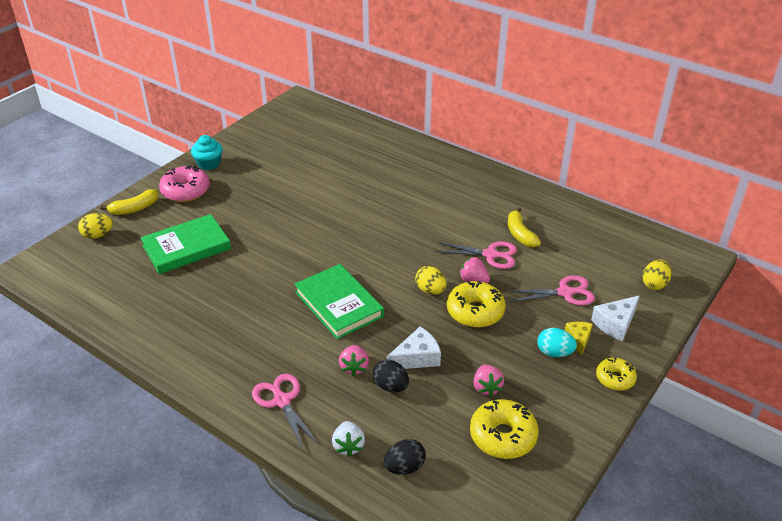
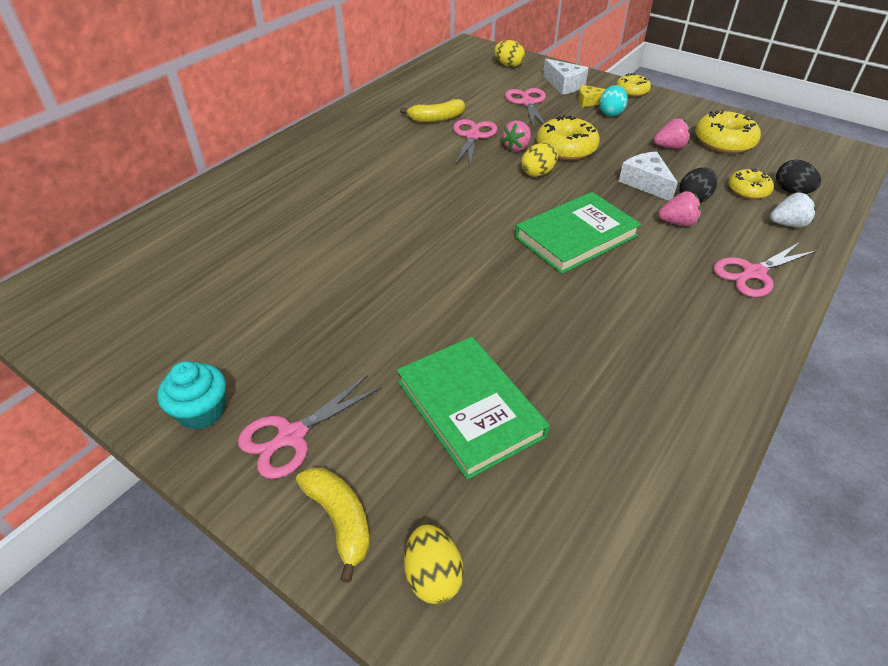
camera: 90 degrees left, 5 degrees up
pink donut [159,166,210,202] -> pink scissors [238,375,382,479]
none -> yellow donut [728,168,774,199]

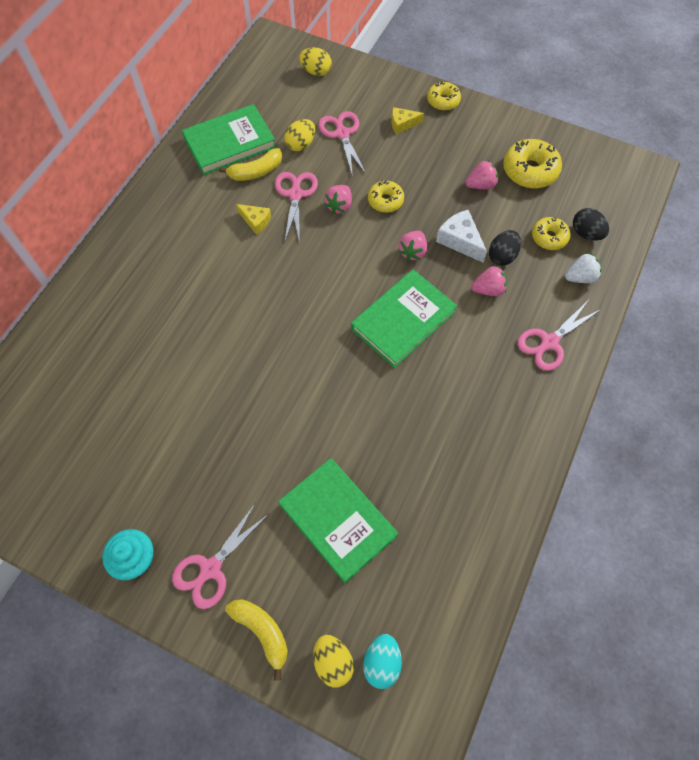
camera: 10 degrees left, 20 degrees up
yellow egg [521,143,558,177] -> yellow egg moved to [284,119,315,151]
yellow donut [537,115,600,160] -> yellow donut [368,180,404,213], size x0.62
white cheese [543,59,589,95] -> none
turquoise egg [599,85,628,117] -> turquoise egg moved to [363,634,402,689]
none -> green book [182,104,276,175]
none -> yellow cheese [236,204,271,235]
none -> pink strawberry [398,231,427,261]

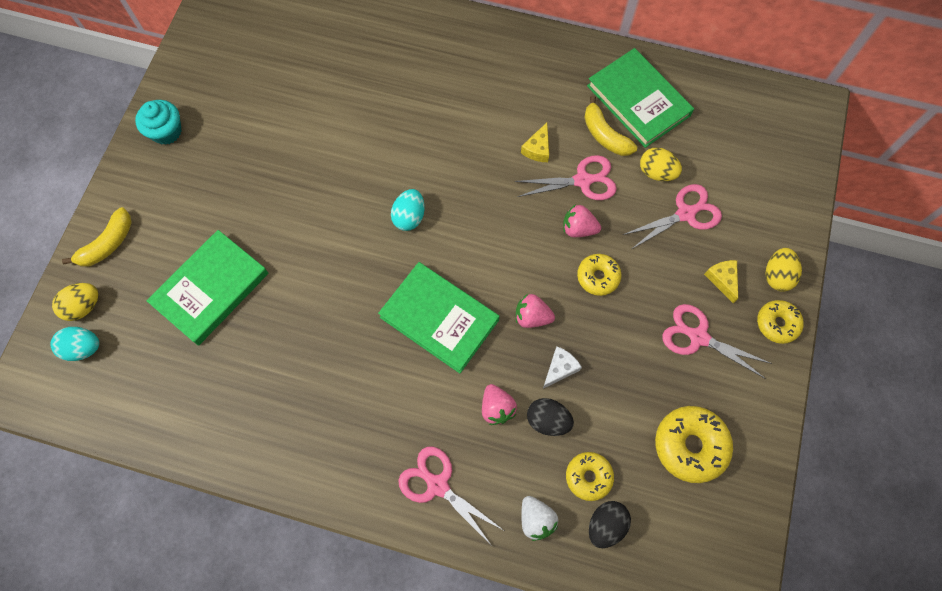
camera: 80 degrees right, 5 degrees up
pink scissors [172,504,267,609] -> pink scissors moved to [662,304,772,379]
yellow egg [299,47,332,76] -> yellow egg moved to [765,248,802,292]
white cheese [436,210,487,263] -> white cheese [543,347,582,389], size x0.67
pink strawberry [465,161,498,189] -> none
none -> turquoise egg [391,189,425,231]

